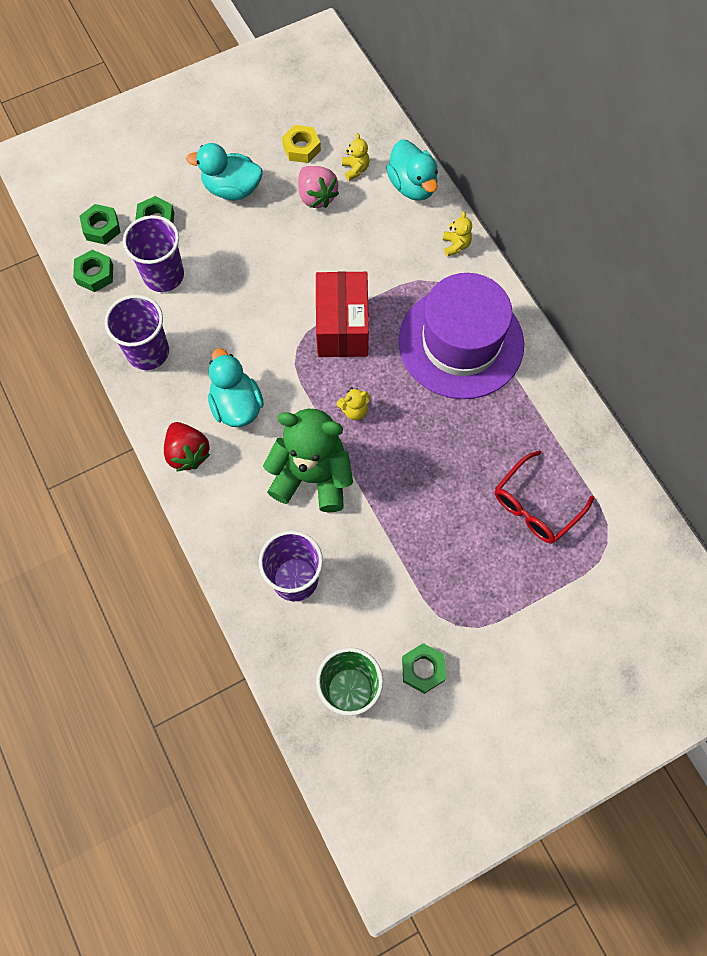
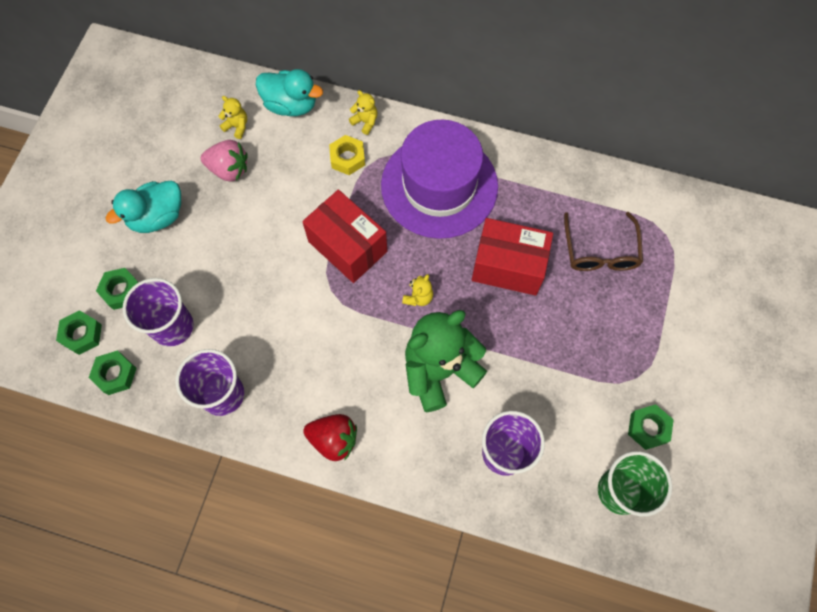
camera: 45 degrees left, 0 degrees up
turquoise duck [208,348,264,427] -> none
yellow nut [282,125,321,163] -> yellow nut moved to [329,135,365,175]
red glasses [495,450,594,544] -> brown glasses [564,212,643,271]
none -> red box [472,218,553,296]

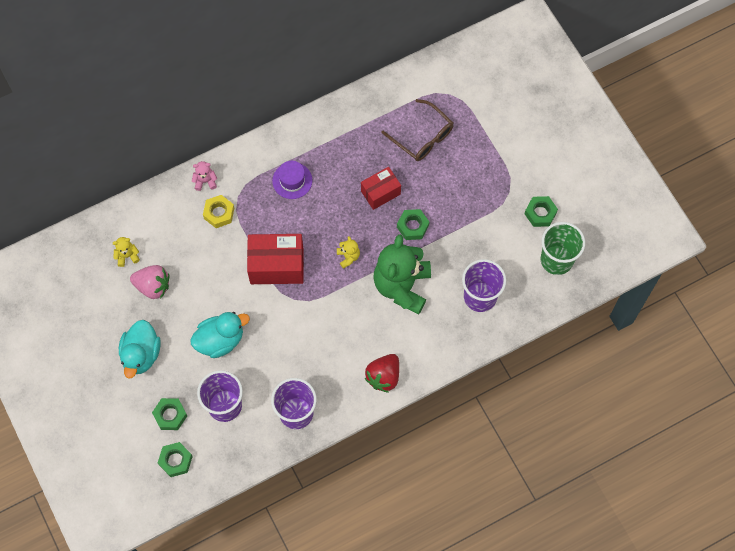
camera: 45 degrees left, 0 degrees up
green nut [89,351,137,395] -> green nut moved to [397,209,429,240]
pink strawberry [201,140,248,182] -> pink strawberry turned 45 degrees clockwise [130,265,169,299]
turquoise duck [256,69,323,116] -> turquoise duck moved to [190,312,250,358]
red strawberry [303,414,357,461] -> red strawberry turned 150 degrees clockwise [365,354,399,393]
yellow teddy bear [349,90,378,135] -> pink teddy bear [192,161,217,191]
purple hat [381,119,498,239] -> purple hat [272,161,312,199], size x0.42
red box [472,218,553,296] -> red box [361,167,401,210], size x0.63

